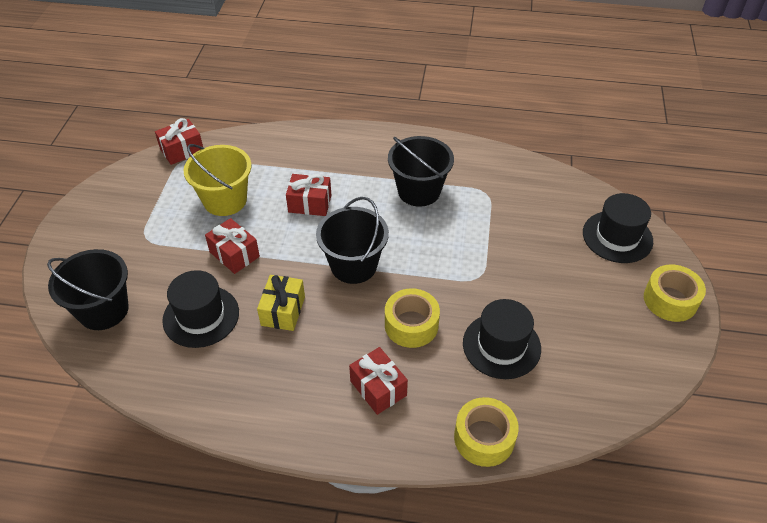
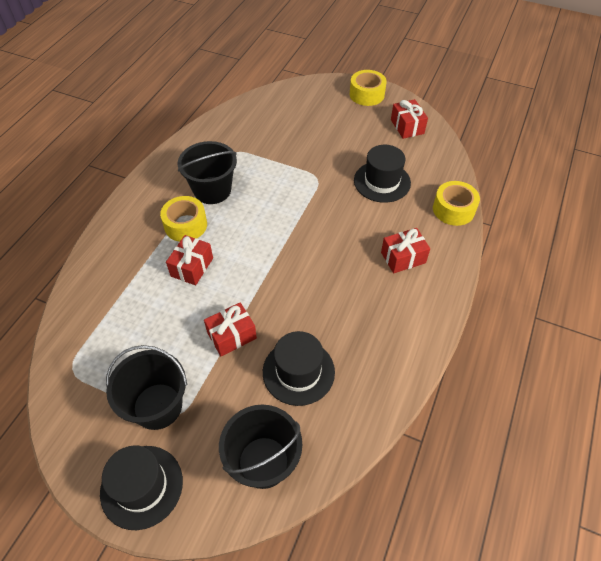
camera: 75 degrees left, 5 degrees up
red gift [155,118,203,165] -> red gift moved to [391,99,428,139]
yellow bucket [184,144,252,216] -> none
yellow gift [257,275,305,331] -> none
black bucket [316,197,389,284] -> black bucket moved to [106,345,188,430]
yellow tape [385,288,440,348] -> yellow tape moved to [160,196,207,242]
black hat [583,193,653,263] -> black hat moved to [100,445,183,530]

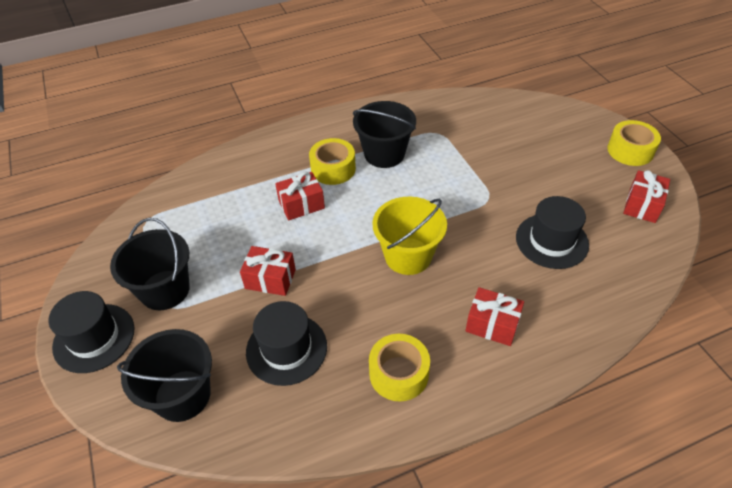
camera: 45 degrees right, 5 degrees down
yellow tape [433,181,480,226] -> yellow tape moved to [369,334,430,402]
none -> yellow bucket [372,197,447,275]

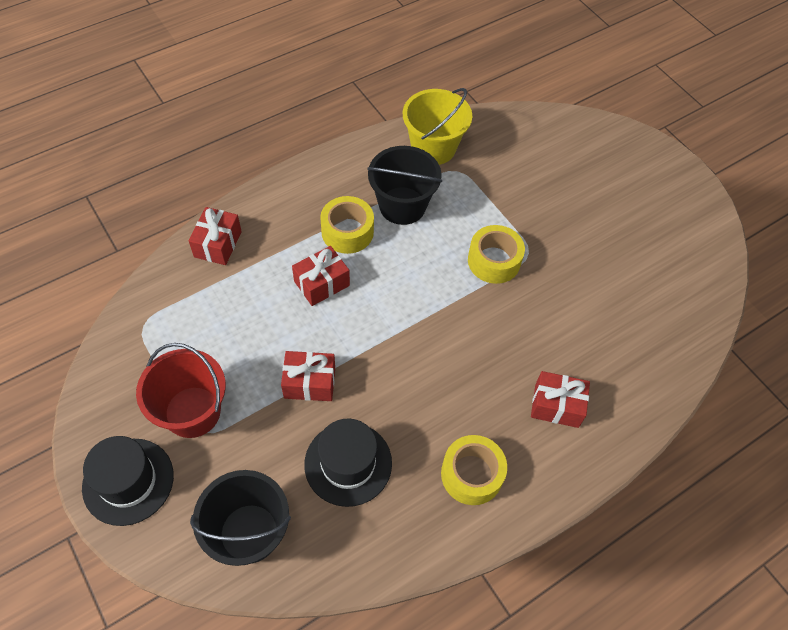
camera: 15 degrees left, 10 degrees up
black bucket [110,218,190,310] -> red bucket [136,343,226,438]
yellow bucket [372,197,447,275] -> yellow bucket moved to [403,88,472,165]
black hat [516,196,589,269] -> none
yellow tape [607,120,661,166] -> yellow tape moved to [468,225,525,284]
red gift [623,170,670,223] -> red gift moved to [189,207,242,265]

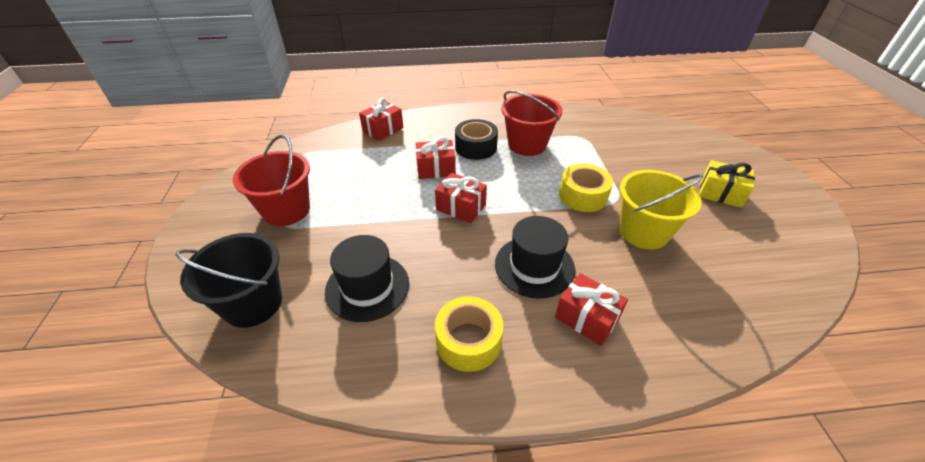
camera: 30 degrees right, 15 degrees down
black hat [82,436,174,526] -> black hat moved to [495,216,575,299]
red gift [281,351,335,401] -> red gift moved to [435,173,487,223]
yellow tape [320,196,374,254] -> black tape [455,119,498,160]
black bucket [367,146,442,225] -> red bucket [501,90,562,156]
yellow bucket [403,88,472,165] -> yellow bucket moved to [619,170,704,249]
none -> yellow gift [700,160,755,208]

